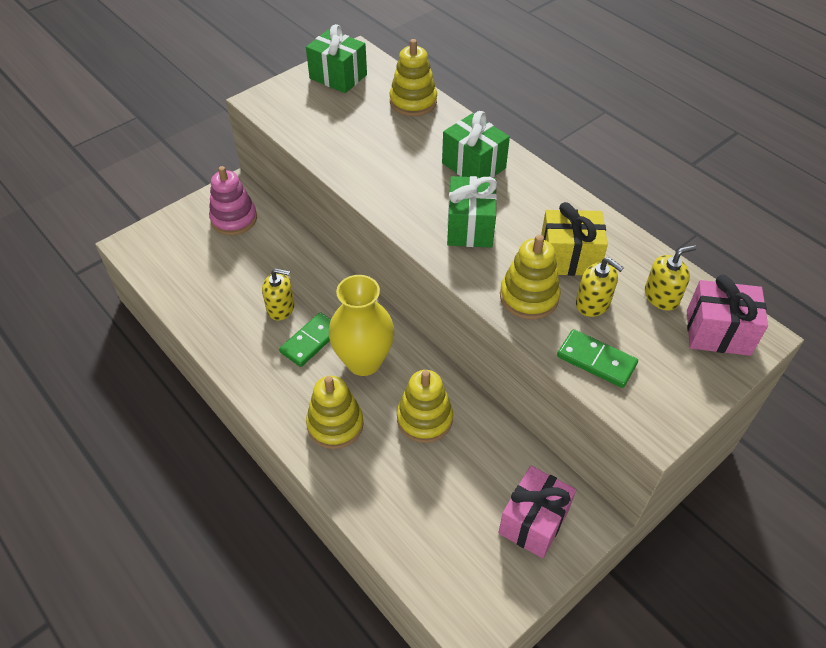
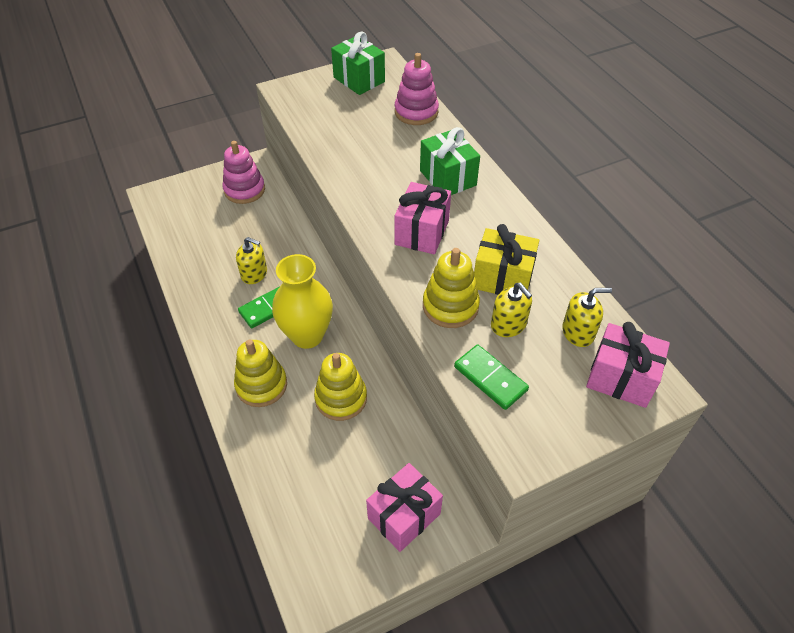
camera: 15 degrees right, 0 degrees up
yellow stacking toy [390,39,437,116] -> pink stacking toy [395,53,439,125]
green gift [447,176,497,248] -> pink gift [395,182,451,254]

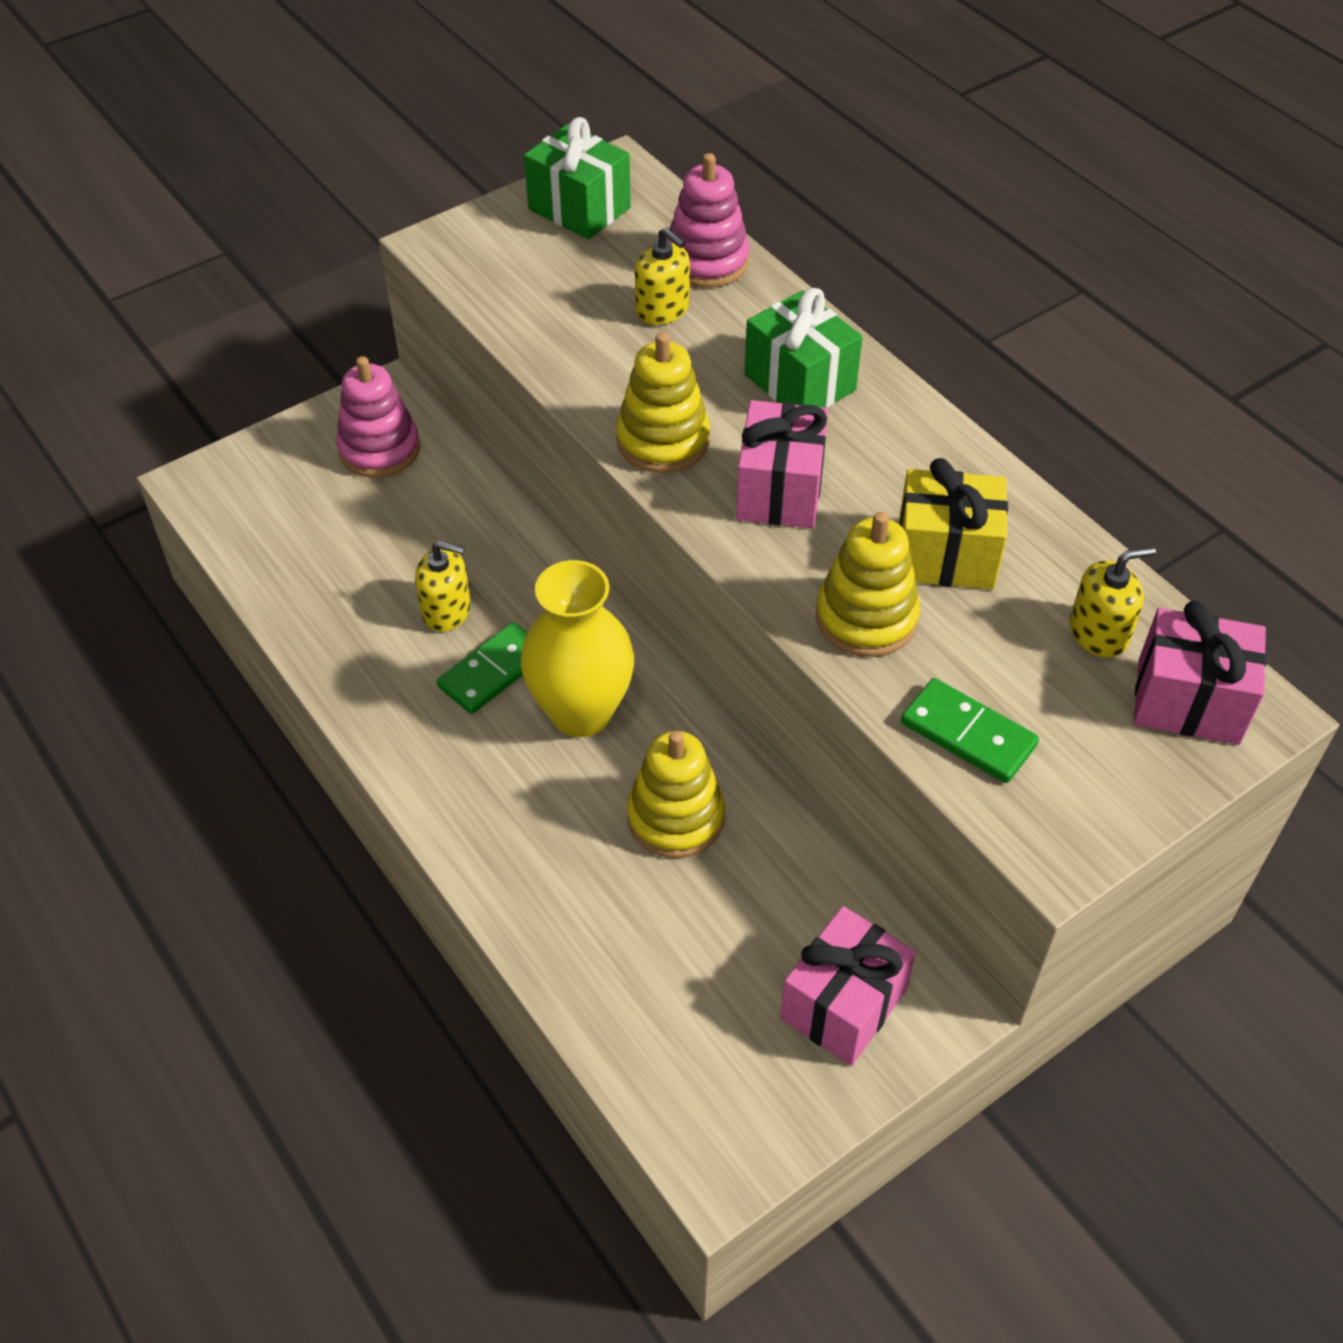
camera: 10 degrees left, 0 degrees up
yellow stacking toy [234,339,287,407] -> yellow stacking toy moved to [616,332,710,473]
yellow soap dispenser [491,282,532,337] -> yellow soap dispenser moved to [635,227,690,325]

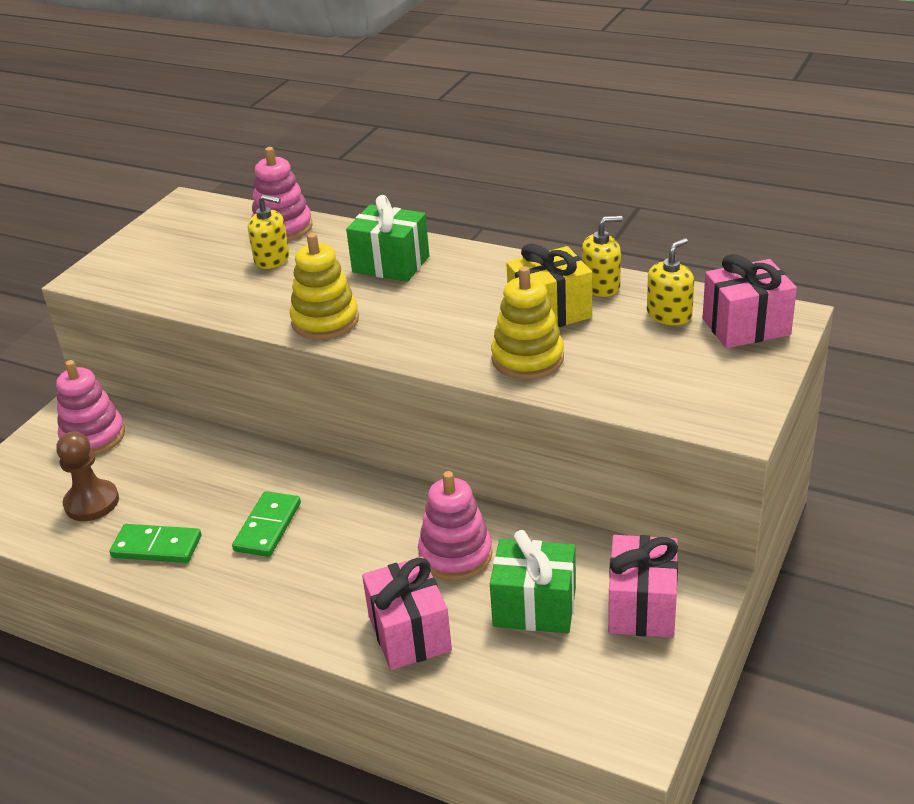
camera: 25 degrees left, 15 degrees down
yellow soap dispenser [415,541,471,632] -> yellow soap dispenser moved to [582,216,623,297]
yellow vase [520,560,634,737] -> none
green gift [524,117,631,239] -> green gift moved to [490,530,576,633]
yellow stacking toy [627,731,725,858] -> pink stacking toy [418,471,493,581]
pink gift [736,400,828,528] -> pink gift moved to [362,556,452,670]
green domino [901,678,1039,783] -> green domino moved to [110,524,201,563]
none -> brown pawn [56,431,119,521]

